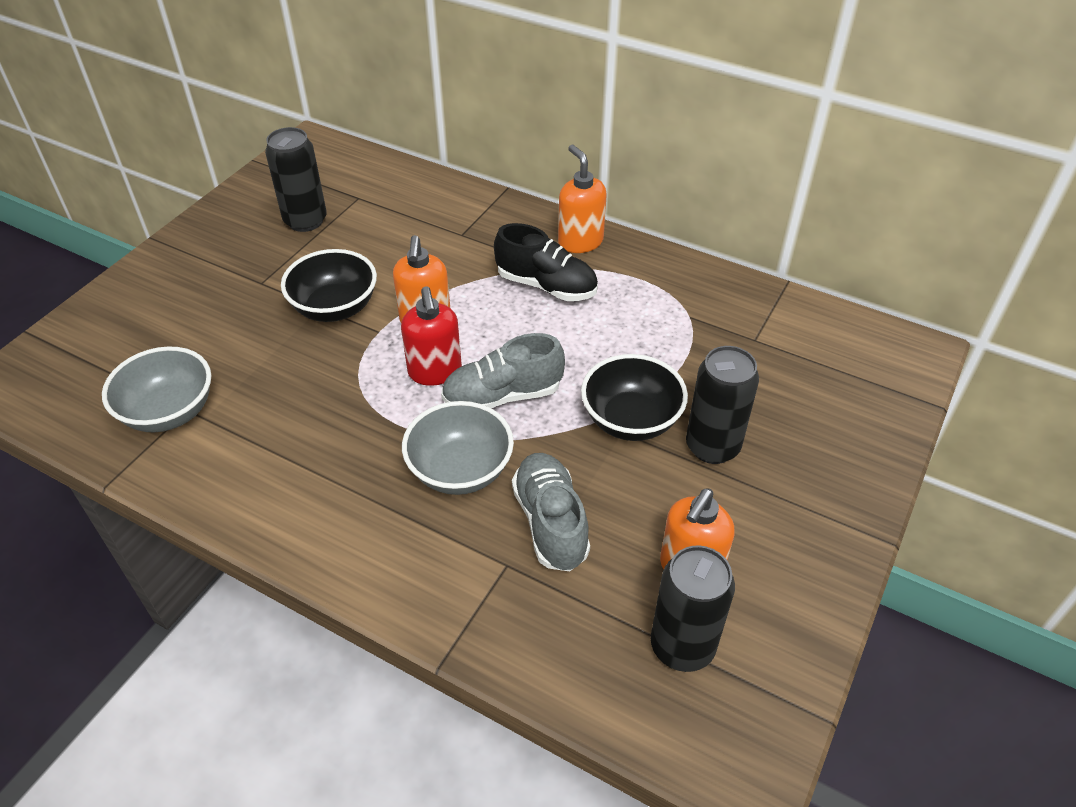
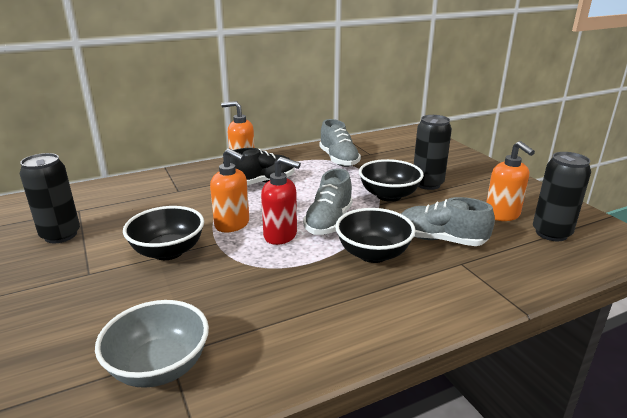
camera: 55 degrees left, 20 degrees down
grey bowl [402,401,514,495] -> black bowl [335,208,415,263]
none -> grey shoe [319,119,361,167]

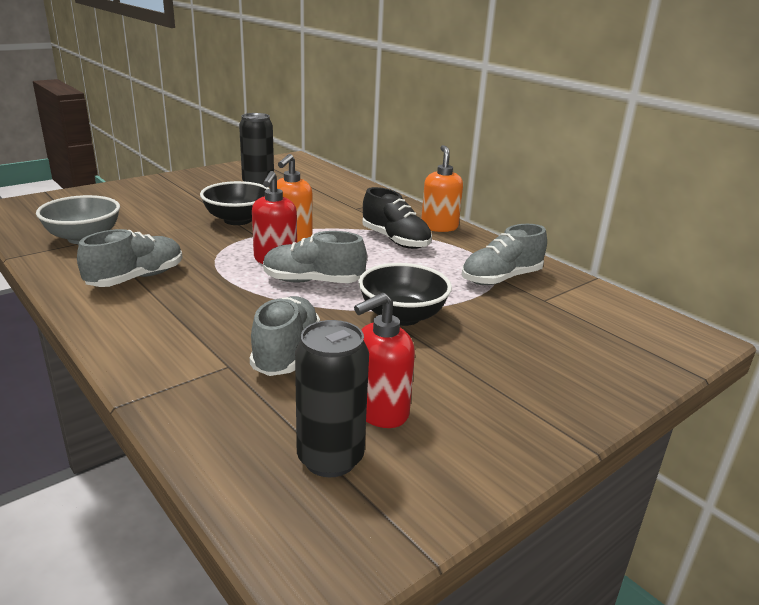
camera: 75 degrees right, 0 degrees up
black bowl [335,208,415,263] -> none
black can [414,115,452,190] -> none
orange soap dispenser [486,141,535,221] -> red soap dispenser [354,293,415,428]
none -> grey shoe [77,229,183,287]

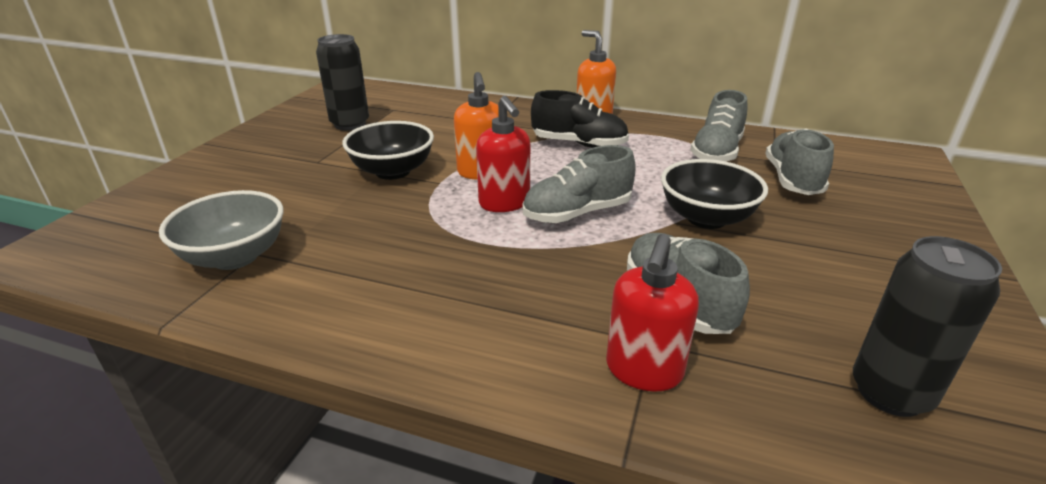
camera: 30 degrees left, 5 degrees up
grey shoe [77,229,183,287] -> grey shoe moved to [766,129,834,195]
red soap dispenser [354,293,415,428] -> red soap dispenser moved to [606,234,699,392]

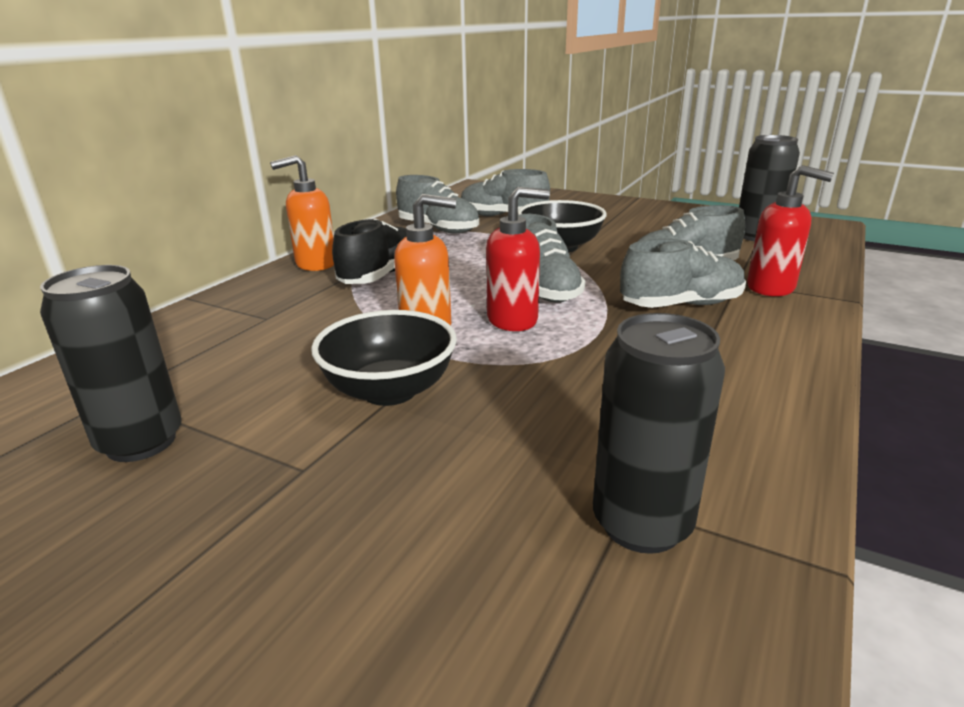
camera: 80 degrees left, 5 degrees down
grey bowl [159,190,283,270] -> black can [593,313,725,554]
none -> grey shoe [620,238,746,308]

